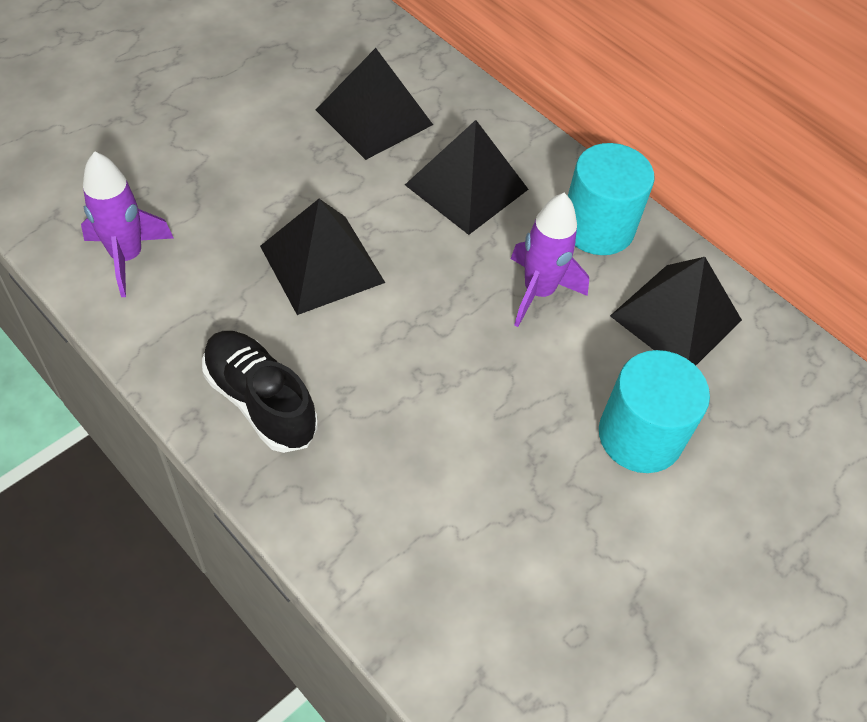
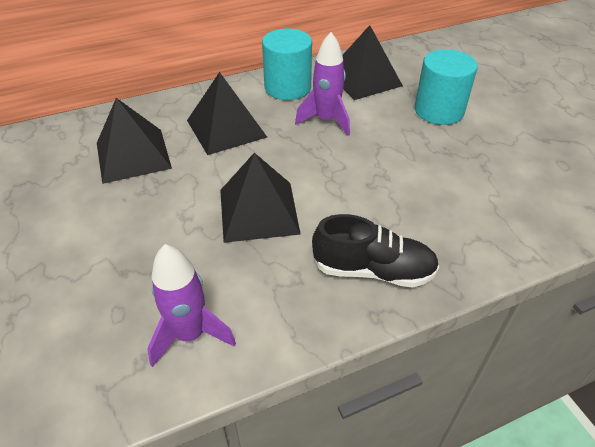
camera: 65 degrees left, 10 degrees down
black shoe [202,331,318,453] -> black shoe turned 150 degrees counterclockwise [312,214,439,288]

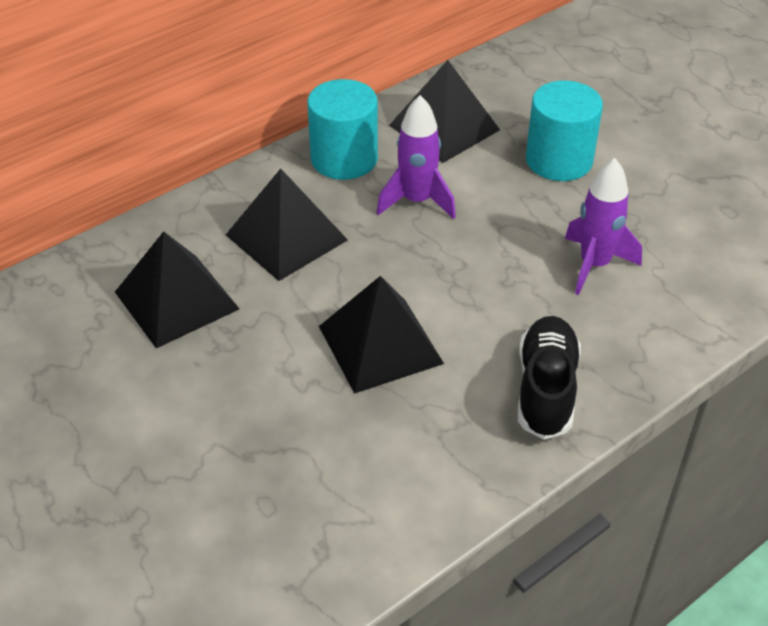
camera: 15 degrees left, 0 degrees up
purple rocket [147,244,236,367] -> purple rocket moved to [565,158,642,295]
black shoe [312,214,439,288] -> black shoe turned 75 degrees counterclockwise [518,316,581,440]

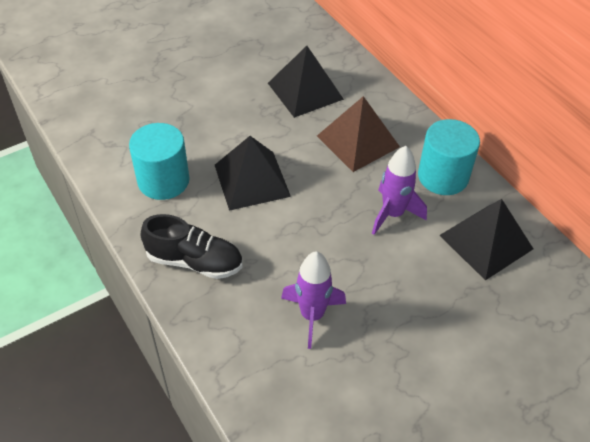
camera: 95 degrees right, 5 degrees up
black pyramid [226,169,348,281] -> brown pyramid [317,96,400,172]
turquoise cylinder [526,80,603,181] -> turquoise cylinder moved to [129,123,189,200]

